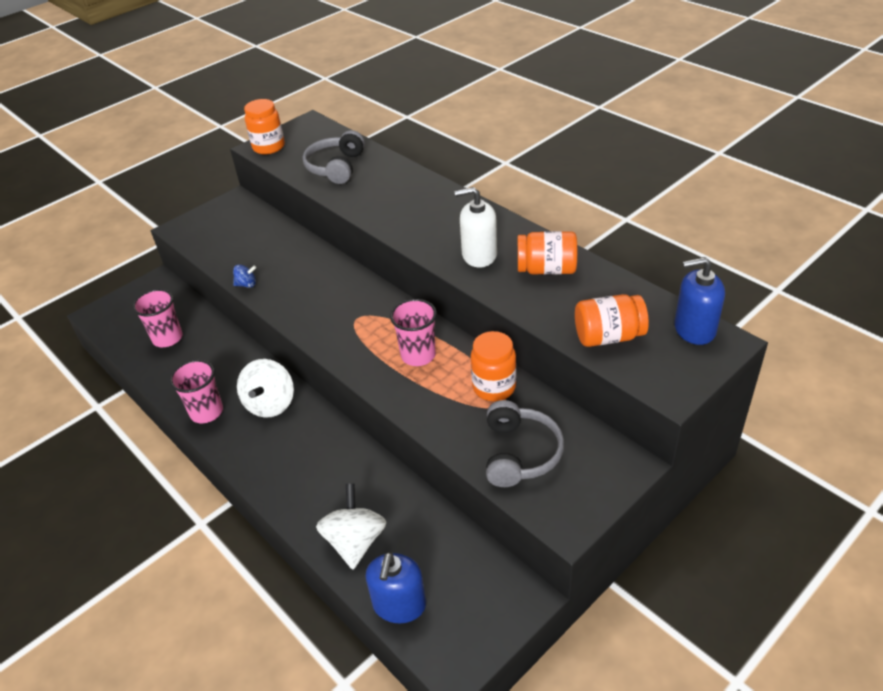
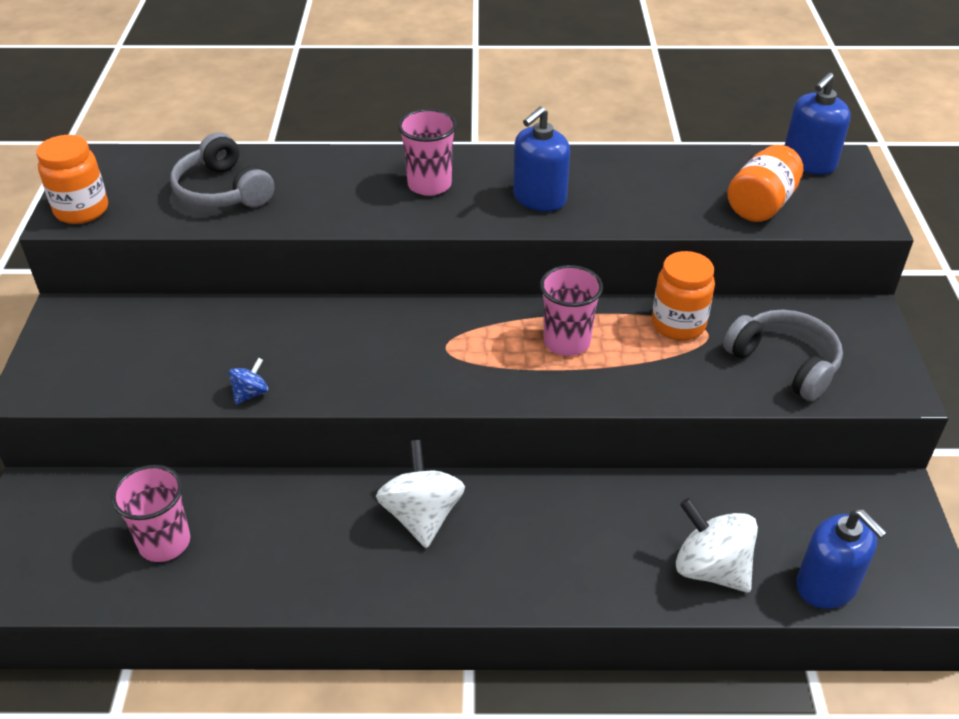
camera: 50 degrees left, 0 degrees up
pink cup [170,360,223,423] -> pink cup moved to [398,109,457,196]
white spinning top [237,359,294,418] -> white spinning top turned 150 degrees counterclockwise [376,440,465,548]
white soap dispenser [455,187,497,267] -> blue soap dispenser [513,106,570,212]
orange jar [518,231,577,275] -> none

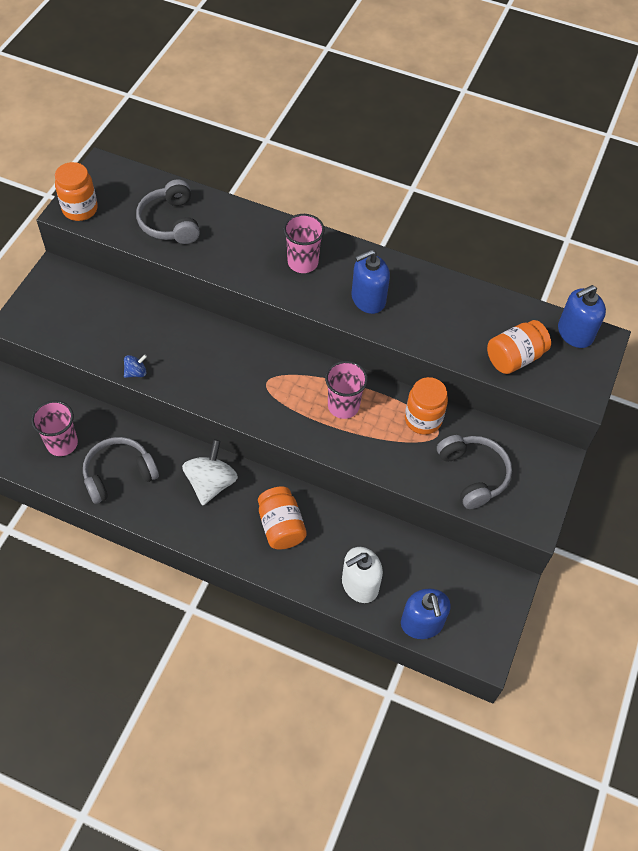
camera: 20 degrees right, 15 degrees up
white spinning top [676,498,758,593] -> white soap dispenser [342,547,383,603]
none -> grey headphones [83,437,159,504]
none -> orange jar [258,487,307,550]

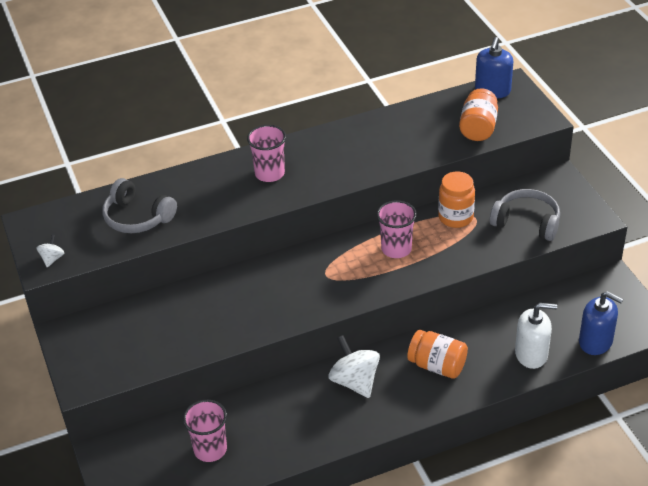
camera: 40 degrees left, 15 degrees down
orange jar [55,162,98,221] -> white spinning top [37,235,64,268]
grey headphones [83,437,159,504] -> none
blue spinning top [124,354,147,378] -> none
white soap dispenser [342,547,383,603] -> white soap dispenser turned 105 degrees counterclockwise [515,303,557,369]
blue soap dispenser [352,249,390,314] -> none

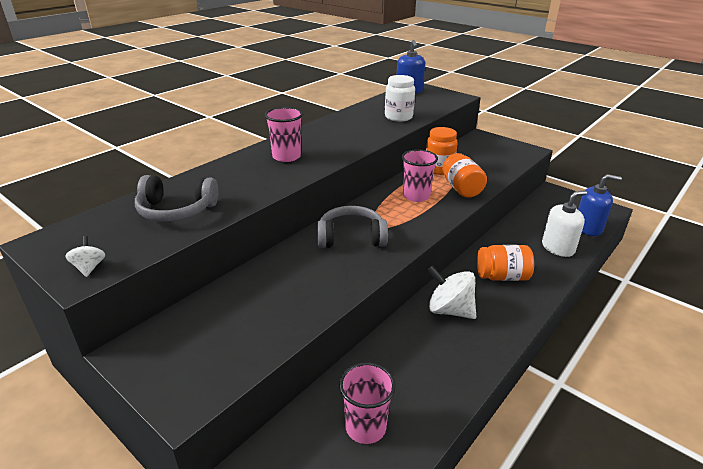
camera: 30 degrees left, 10 degrees down
orange jar [459,88,498,141] -> orange jar moved to [442,153,487,198]
grey headphones [490,189,560,241] -> grey headphones moved to [317,206,388,248]
none -> white jar [385,75,415,122]

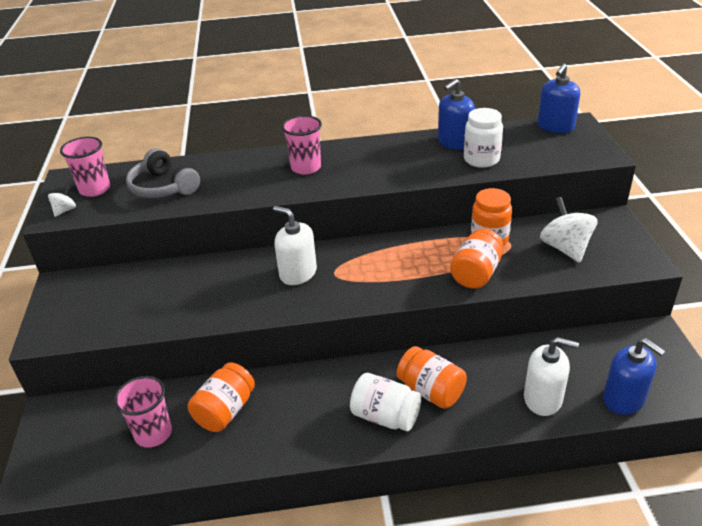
camera: 45 degrees right, 5 degrees up
grey headphones [317,206,388,248] -> white soap dispenser [273,206,317,285]
pink cup [402,149,438,202] -> pink cup moved to [60,137,110,197]
white spinning top [427,266,476,319] -> white spinning top moved to [540,197,598,263]
none -> orange jar [188,362,255,432]
none -> white jar [350,373,421,431]
none -> blue soap dispenser [438,79,475,150]

